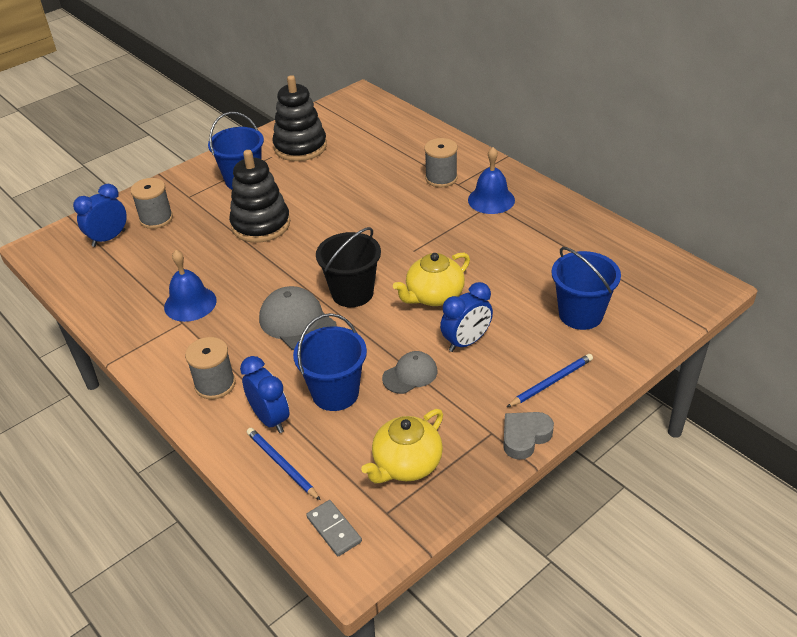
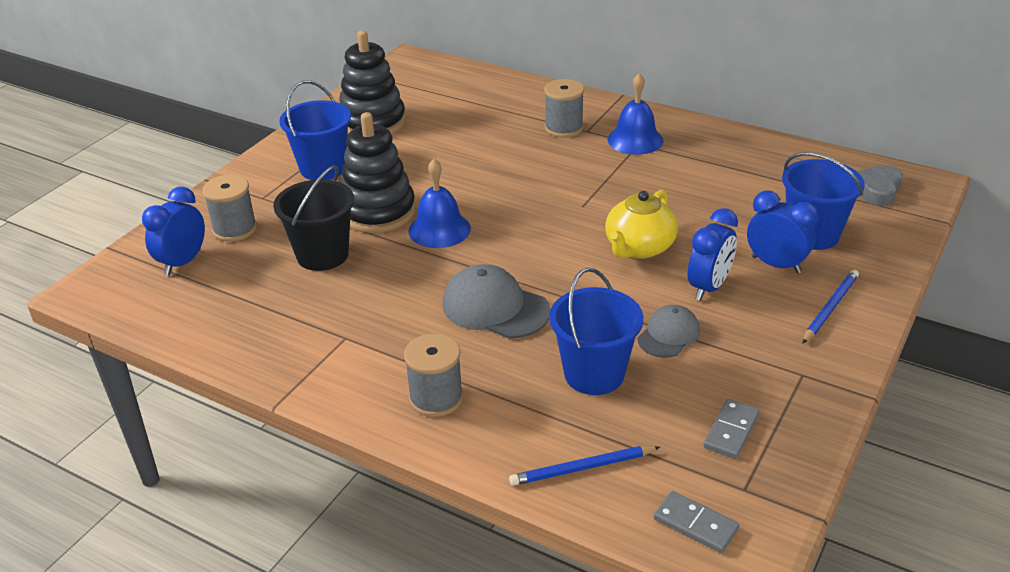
camera: 20 degrees left, 5 degrees down
blue bell [164,250,217,322] -> blue bell moved to [408,159,471,248]
blue clock [240,356,289,433] -> blue clock moved to [747,190,818,273]
blue pencil [247,428,321,501] -> blue pencil turned 45 degrees counterclockwise [509,446,660,486]
black bucket [316,227,381,307] -> black bucket moved to [273,165,354,271]
yellow teapot [361,409,443,483] -> grey domino [703,399,759,459]
grey heart [503,412,554,460] -> grey heart moved to [857,165,903,206]

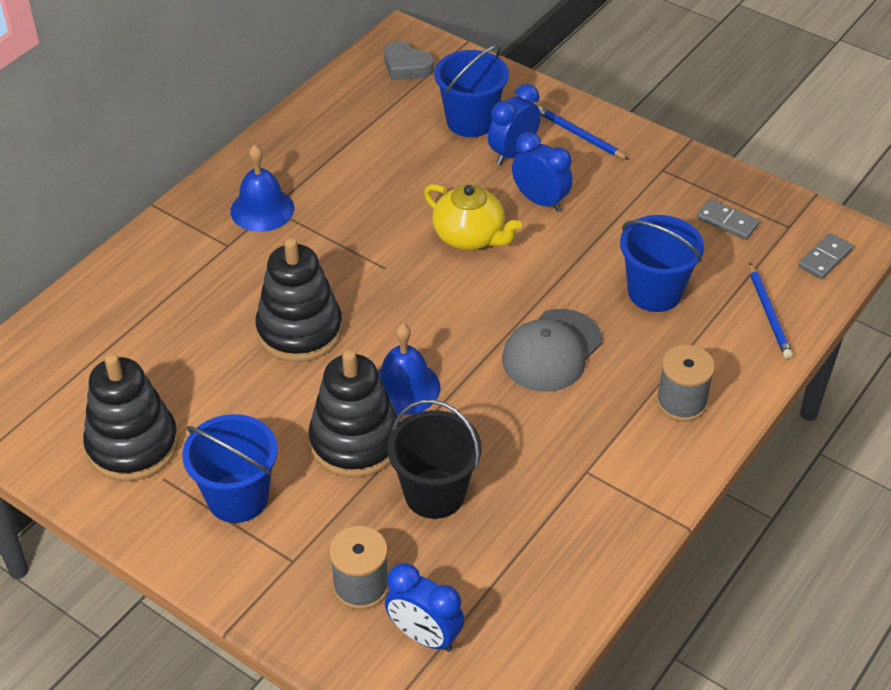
camera: 85 degrees left, 10 degrees up
grey spool [544,79,584,138] -> none
grey cap [637,305,700,358] -> none
none -> black stacking toy [255,238,343,362]

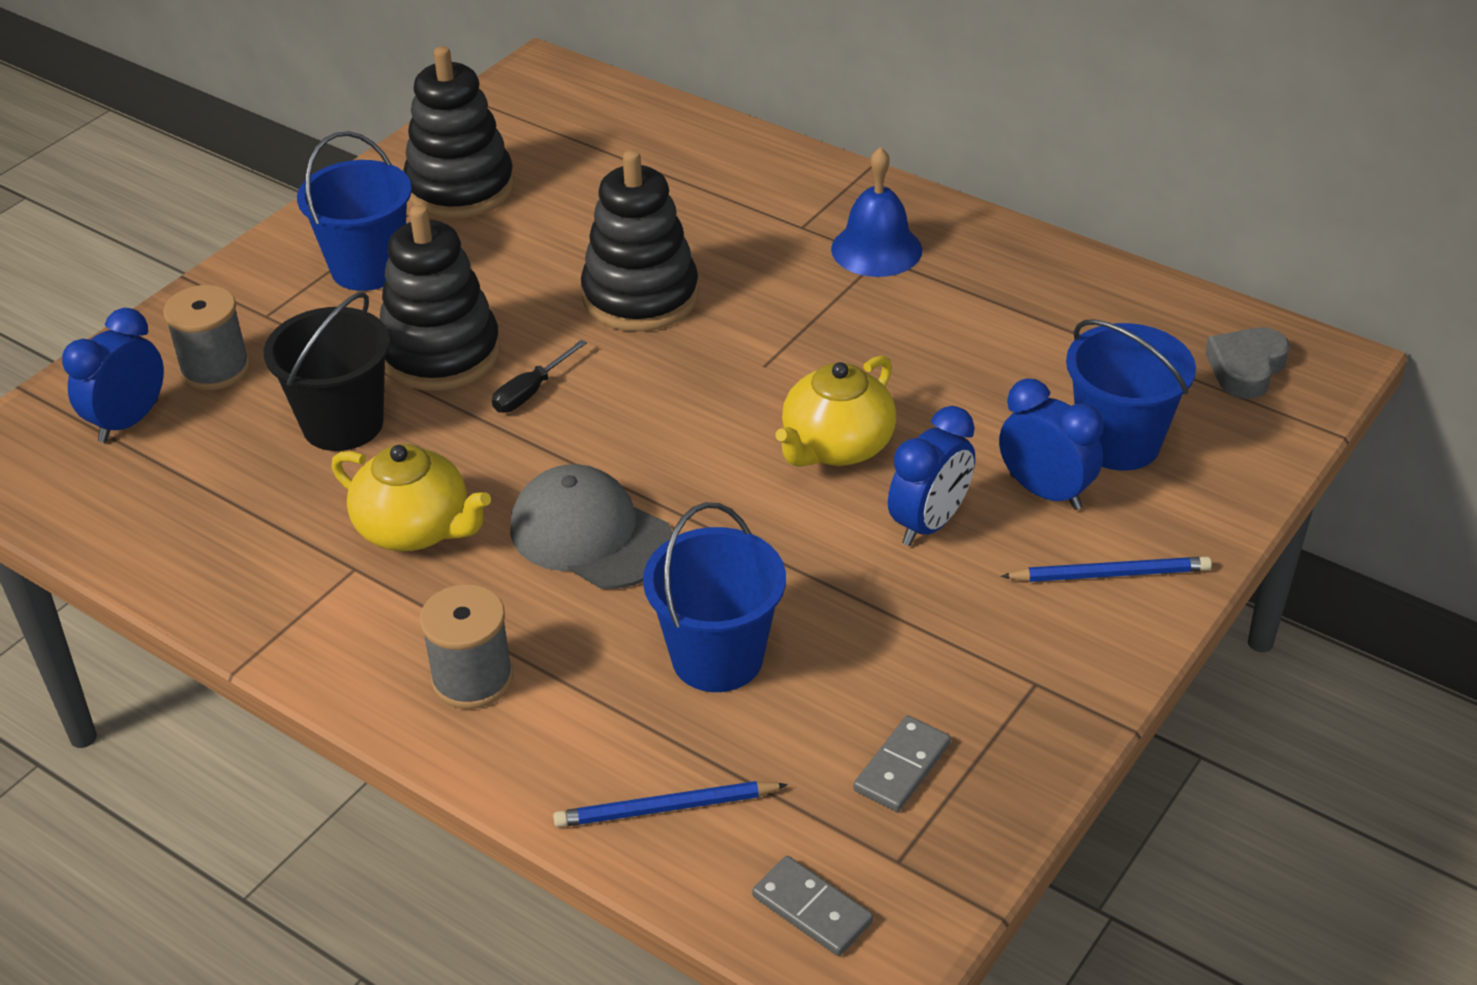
camera: 90 degrees right, 5 degrees down
blue bell [378,324,440,415] -> black screwdriver [492,340,587,413]
blue pencil [538,106,629,160] -> blue pencil turned 45 degrees clockwise [1001,557,1212,582]
none -> yellow teapot [331,444,491,551]

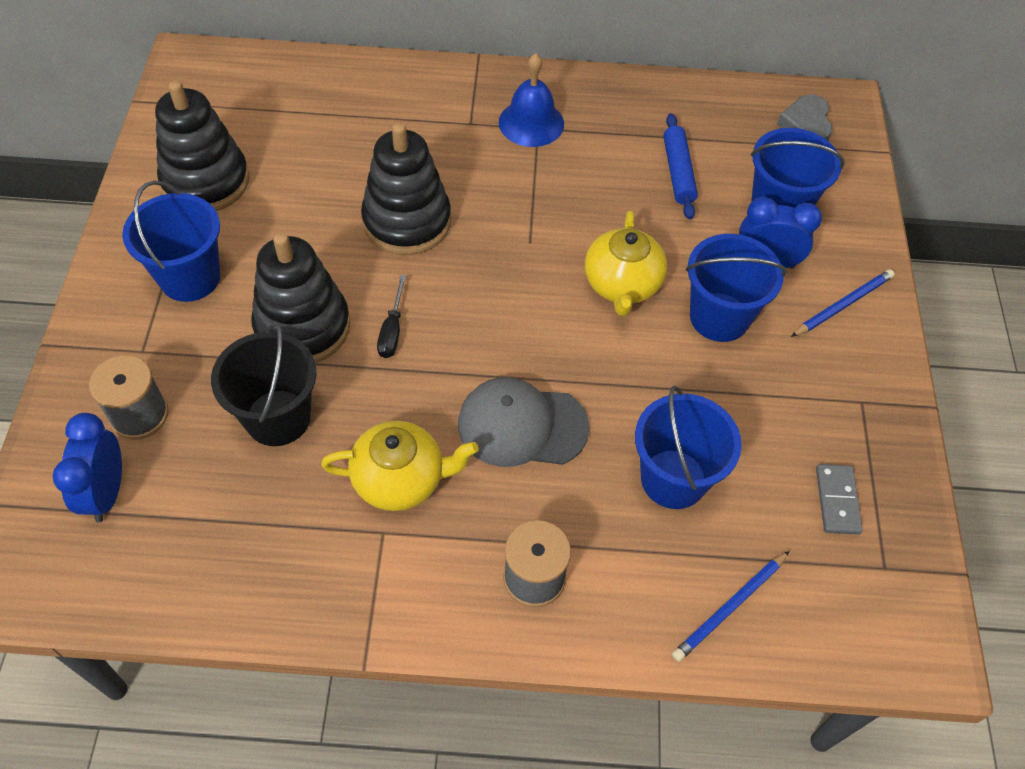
camera: 35 degrees left, 15 degrees up
grey domino [752,856,873,956] -> none
blue clock [888,406,975,546] -> blue bucket [686,234,787,342]
none -> blue rolling pin [663,113,698,219]

